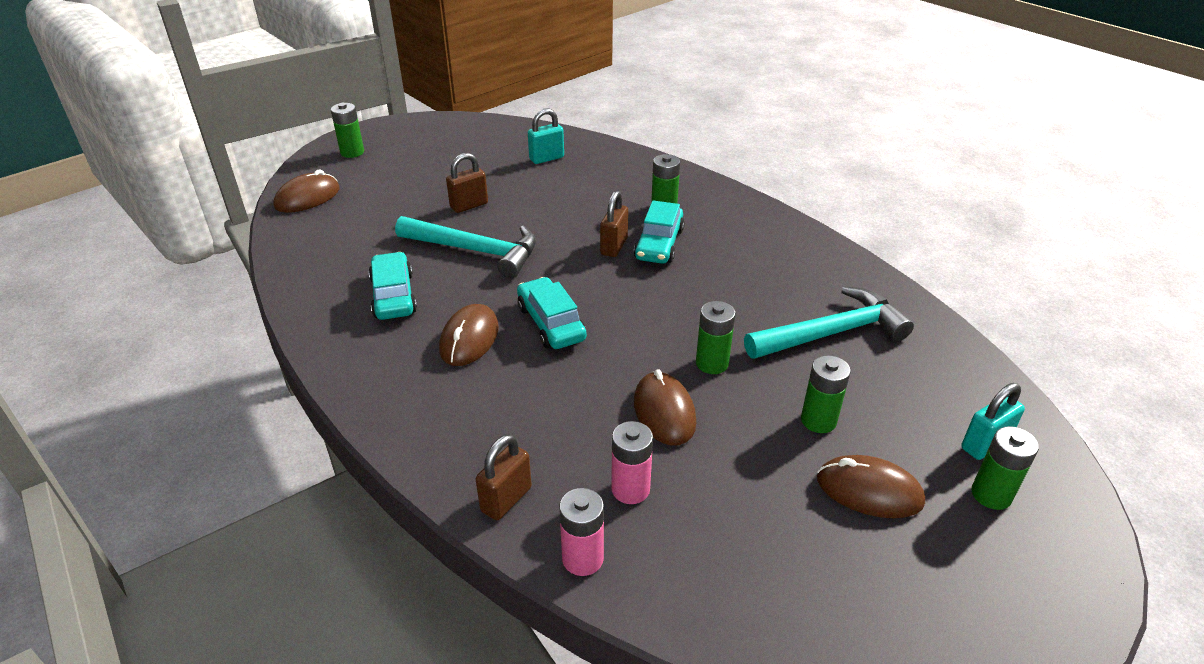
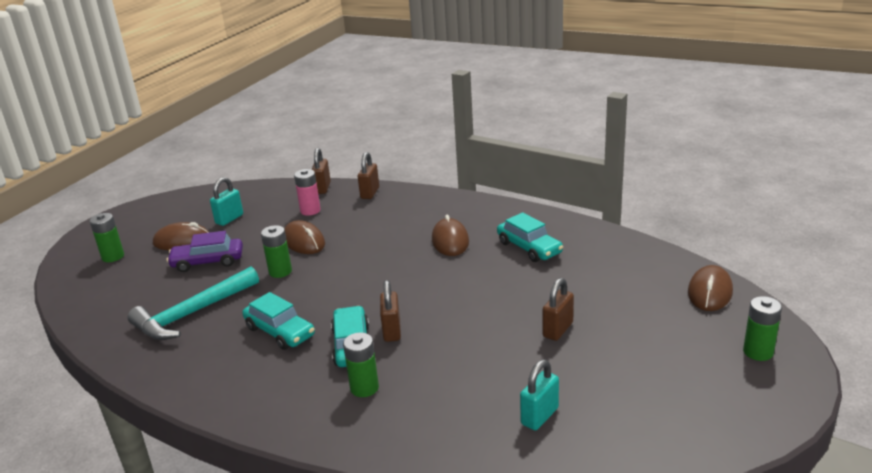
camera: 160 degrees right, 10 degrees down
turquoise hammer [395,216,536,278] -> none
turquoise car [517,277,587,349] -> turquoise car moved to [242,292,315,350]
pink battery [559,488,604,576] -> brown padlock [311,148,331,194]
green battery [801,355,851,433] -> purple car [167,231,243,272]
turquoise padlock [961,383,1025,460] -> turquoise padlock moved to [210,177,243,226]

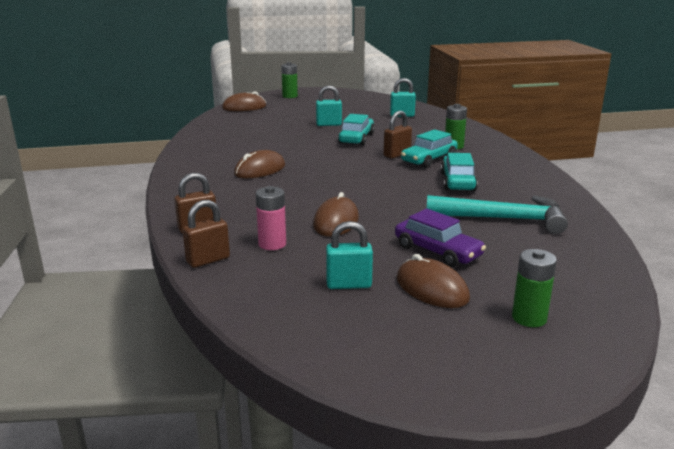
camera: 130 degrees left, 5 degrees down
green battery [261,225,292,278] -> none
turquoise car [497,212,563,262] -> turquoise car moved to [338,114,375,145]
brown padlock [543,278,574,341] -> turquoise padlock [316,85,342,126]

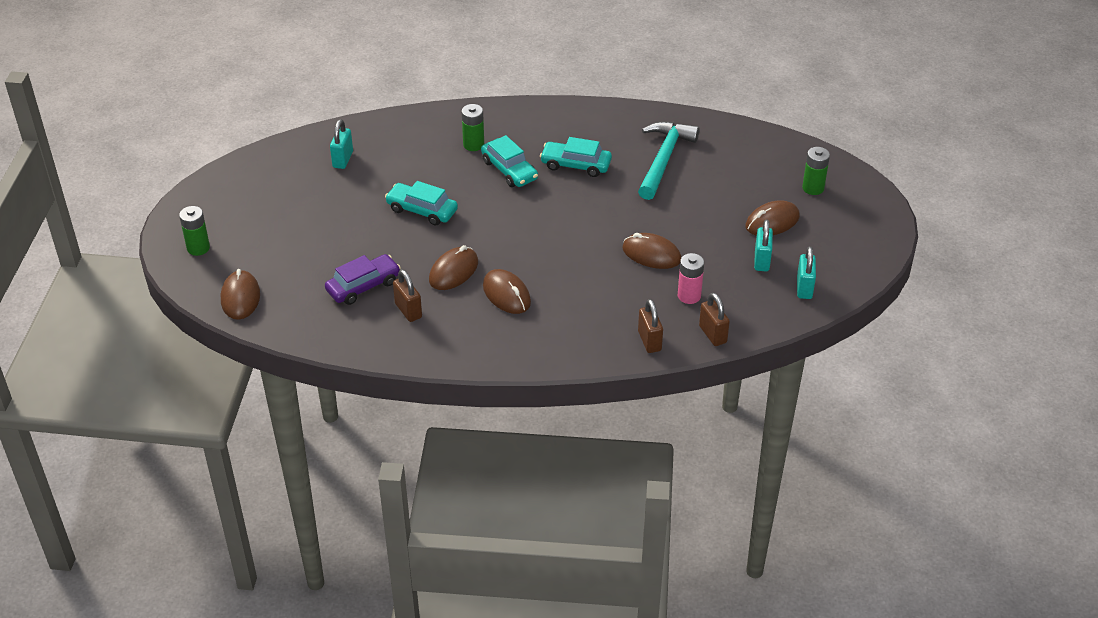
camera: 80 degrees left, 20 degrees up
turquoise padlock [316,85,342,126] -> turquoise padlock moved to [797,246,816,299]
brown padlock [383,111,412,159] -> brown padlock moved to [393,269,422,322]
purple car [395,208,486,267] -> purple car moved to [325,254,401,305]
none -> brown mouse [429,245,478,290]

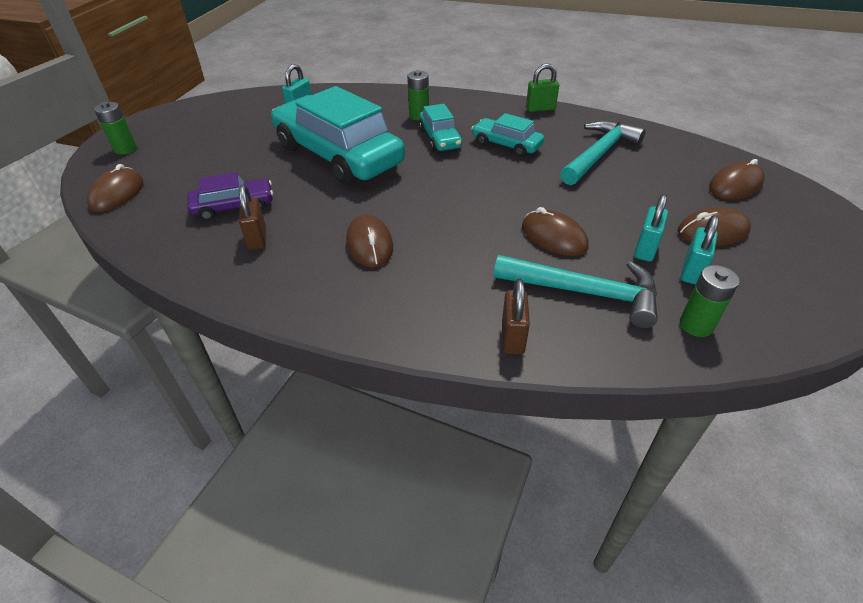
camera: 20 degrees right, 0 degrees up
turquoise car [385,181,458,225] -> turquoise car [271,86,405,185], size x2.11
brown mouse [429,245,478,290] -> brown mouse moved to [709,159,765,200]
pink battery [678,253,704,304] -> turquoise hammer [494,255,658,328]
brown padlock [699,293,730,346] -> none
turquoise padlock [797,246,816,299] -> turquoise padlock moved to [634,194,668,261]
green battery [802,147,830,195] -> green battery moved to [680,265,739,337]
none -> green padlock [526,63,559,112]

